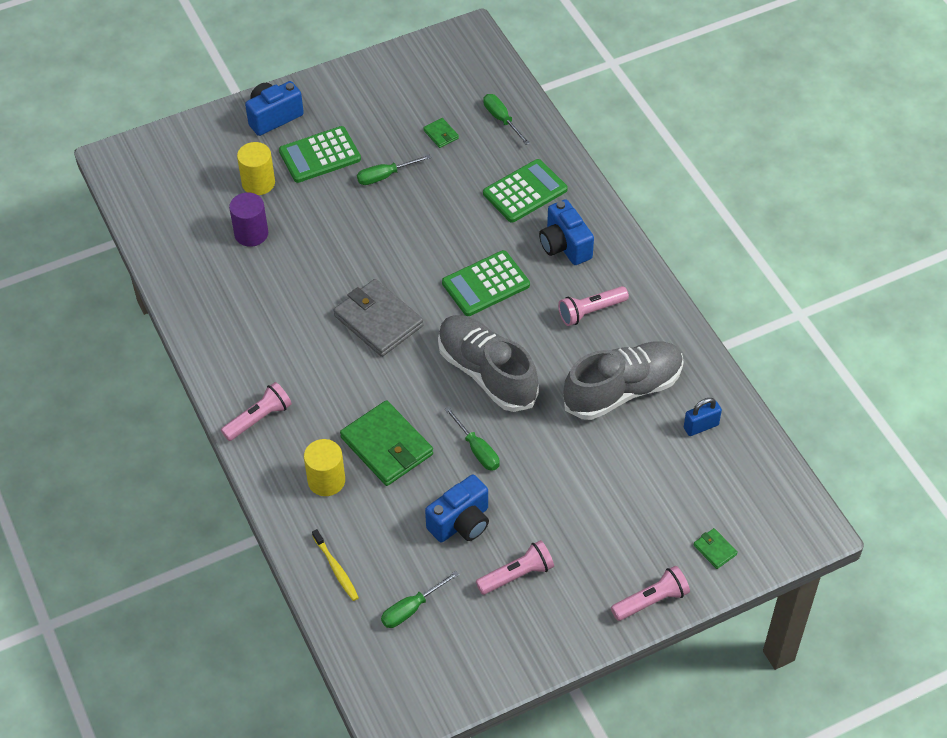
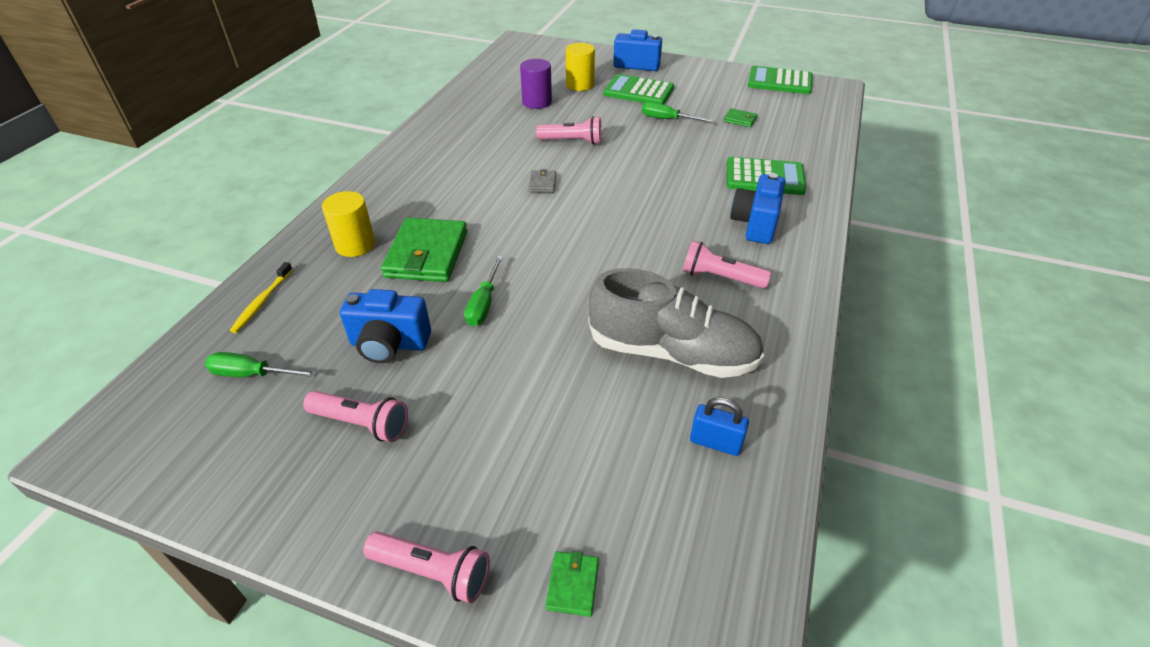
camera: 45 degrees right, 10 degrees down
pink flashlight [221,382,292,441] -> pink flashlight moved to [536,116,602,145]
grey wallet [333,279,424,357] -> grey wallet [529,169,556,193], size x0.44
green wallet [423,118,459,148] -> green wallet turned 75 degrees counterclockwise [724,108,758,127]
grey shoe [438,315,539,412] -> none
green calculator [442,250,530,316] -> green calculator moved to [748,66,812,94]
green screwdriver [483,94,530,145] -> none

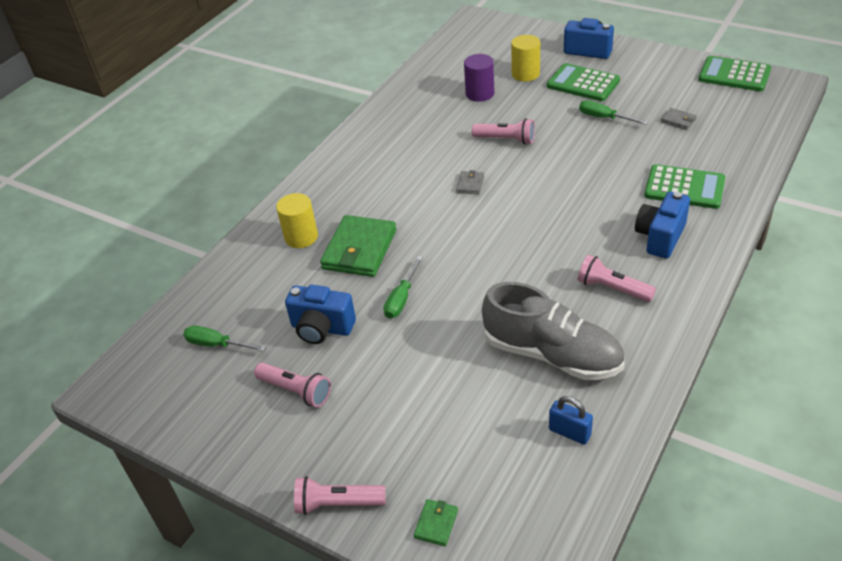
camera: 15 degrees right, 0 degrees up
yellow toothbrush [230,262,293,333] -> none
pink flashlight [363,532,490,603] -> pink flashlight turned 150 degrees clockwise [294,476,386,515]
green wallet [724,108,758,127] -> grey wallet [661,108,697,130]

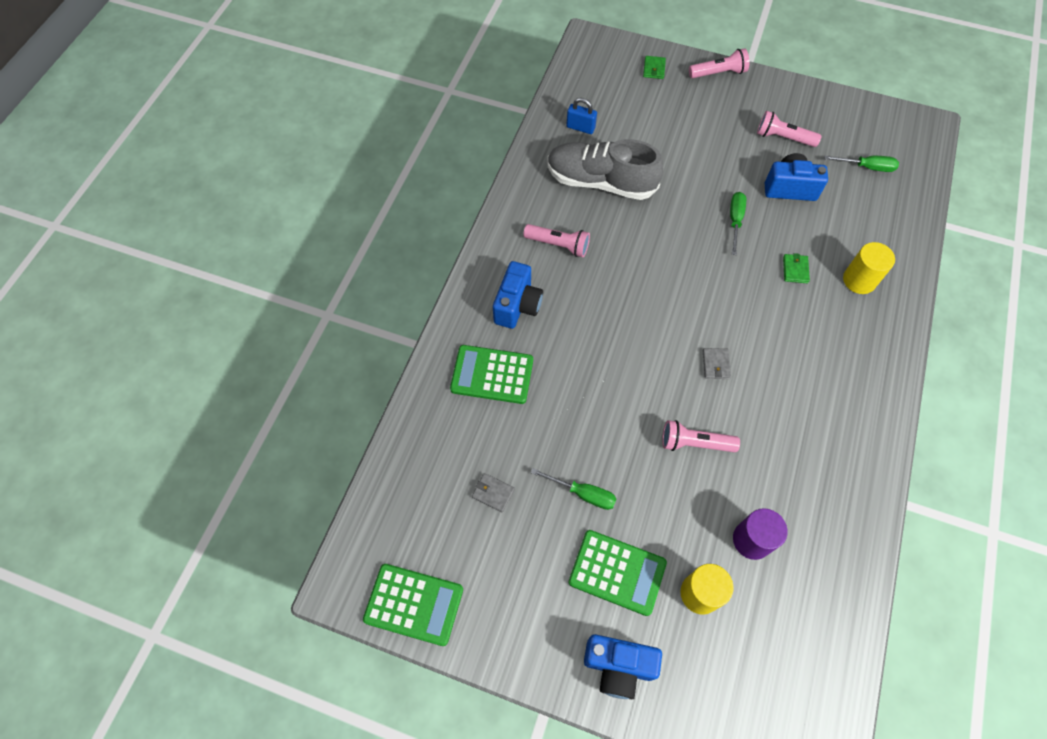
camera: 165 degrees right, 20 degrees up
green wallet [320,215,396,277] -> green wallet [783,253,810,283], size x0.44

